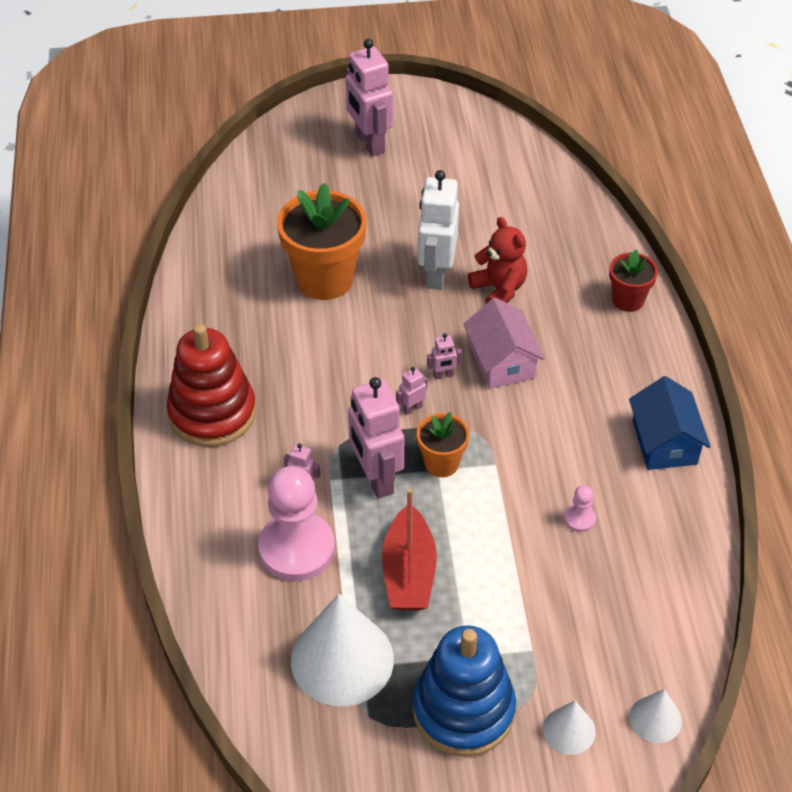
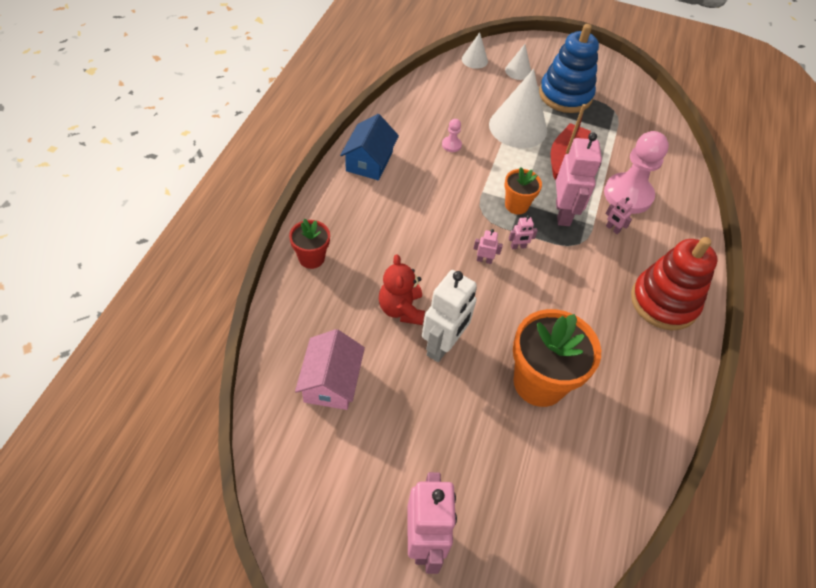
camera: 160 degrees left, 5 degrees up
white cone [291,594,394,706] -> white cone moved to [489,69,547,148]
pink house [464,298,545,389] -> pink house moved to [295,329,365,410]

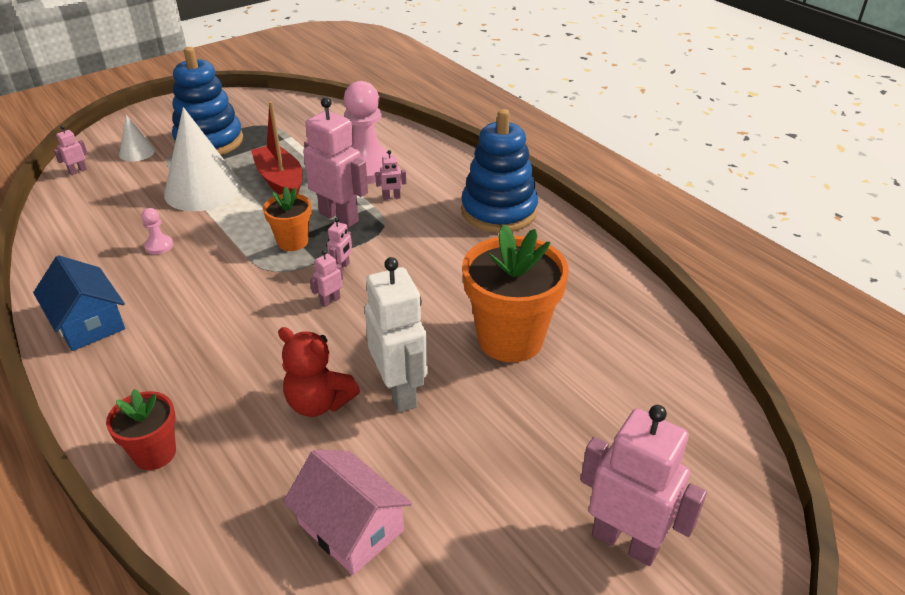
camera: 50 degrees left, 15 degrees down
white cone [462,32,488,69] -> pink robot [54,125,87,175]
red stacking toy [631,237,718,330] -> blue stacking toy [461,109,538,233]

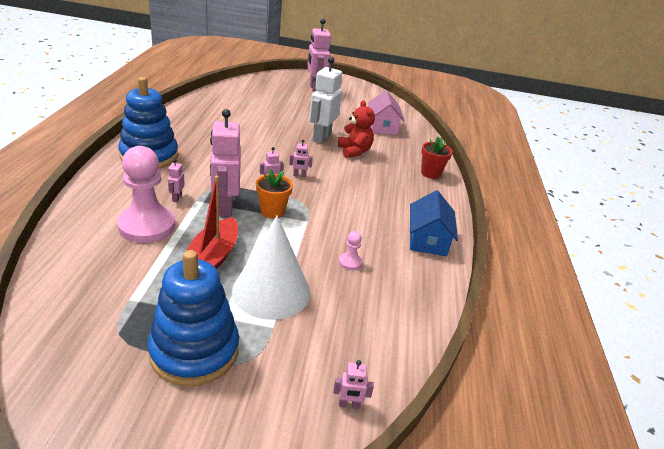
camera: 140 degrees left, 5 degrees down
white cone [119,115,155,162] -> none
pink robot [375,150,406,200] -> pink robot turned 120 degrees counterclockwise [168,159,185,202]
orange flower pot [462,224,569,362] -> none

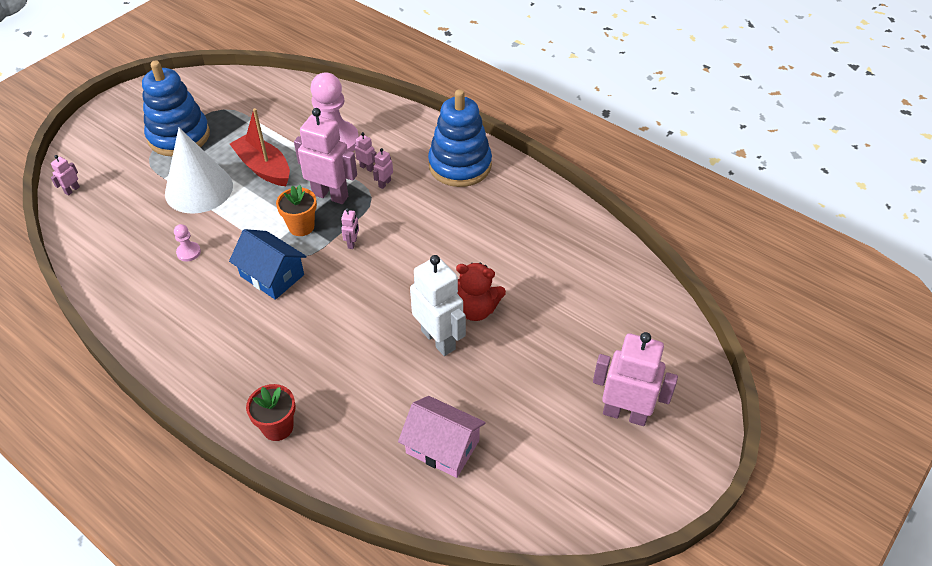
camera: 125 degrees right, 15 degrees up
pink robot [289,140,313,177] -> pink robot moved to [373,148,393,189]
red teddy bear [338,100,375,158] -> red teddy bear moved to [456,263,506,321]
blue house [410,190,458,256] -> blue house moved to [229,229,307,300]

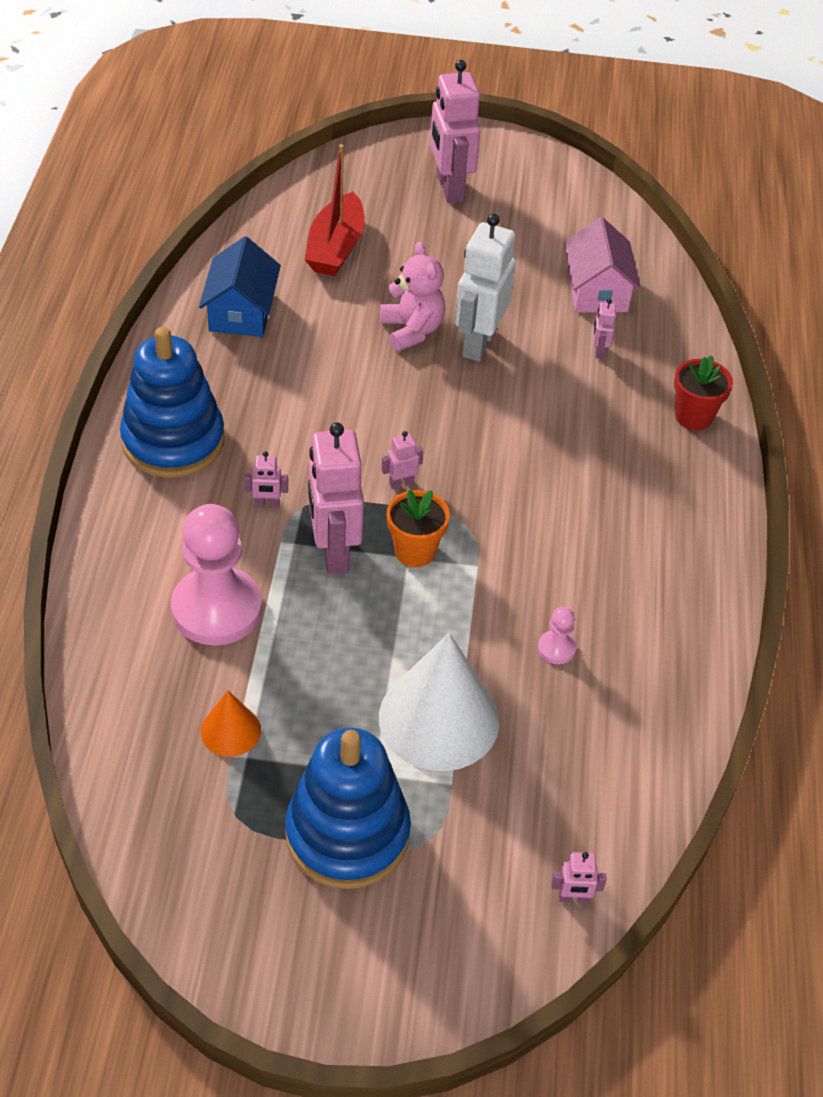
camera: 125 degrees left, 0 degrees up
blue house [229,229,307,300] -> blue house moved to [199,236,281,337]
red boat [230,108,290,186] -> red boat moved to [305,144,365,276]
pink robot [354,132,377,172] -> pink robot moved to [594,299,616,359]
red teddy bear [456,263,506,321] -> pink teddy bear [380,242,445,351]
none -> orange cone [201,690,261,757]

